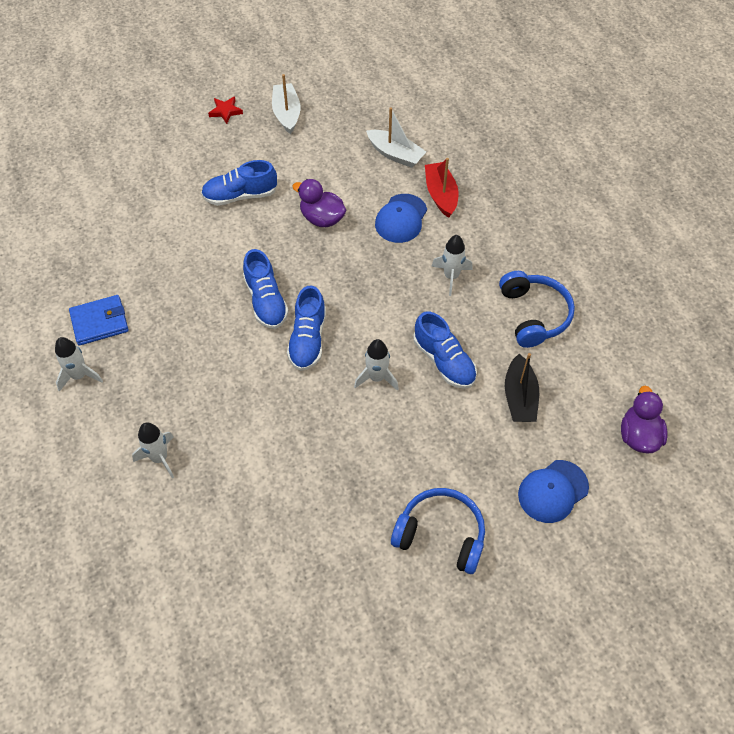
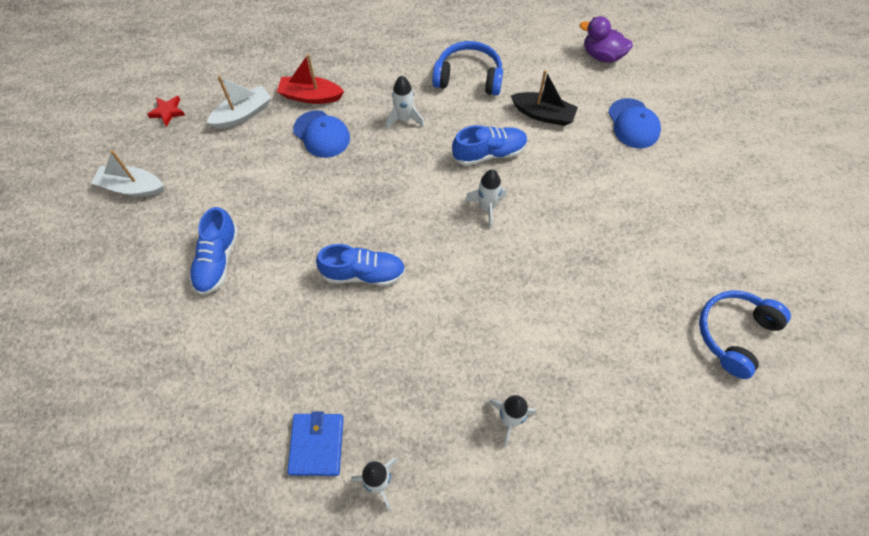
camera: 70 degrees left, 5 degrees up
red star [208,96,243,124] -> red star moved to [147,96,185,127]
blue shoe [287,285,326,371] -> none
purple duck [292,179,346,227] -> none
blue headphones [391,488,485,574] -> blue headphones moved to [699,290,791,379]

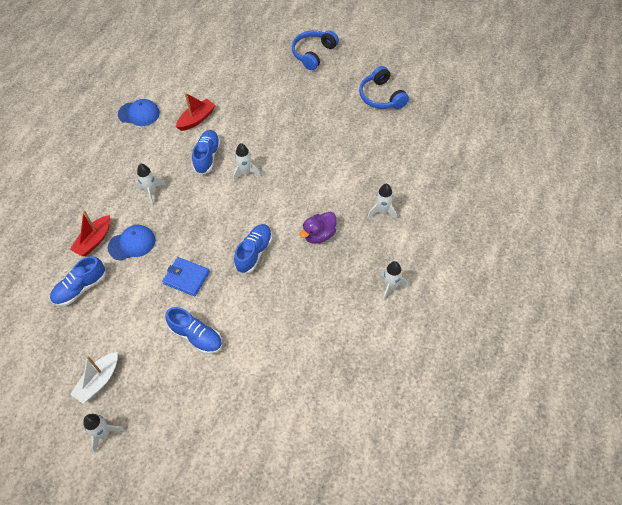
camera: 65 degrees left, 5 degrees down
red star [147,96,185,127] -> none
white boat [206,75,271,128] -> blue shoe [50,256,106,306]
blue wallet [287,412,344,476] -> blue wallet moved to [162,257,210,296]
blue headphones [432,41,503,96] -> blue headphones moved to [292,30,339,70]
black boat [511,70,578,126] -> red boat [176,93,216,131]
purple duck [580,16,633,63] -> purple duck moved to [300,212,337,244]
blue cap [608,98,661,149] -> blue cap moved to [118,99,160,126]
none -> white rocket [83,414,124,453]

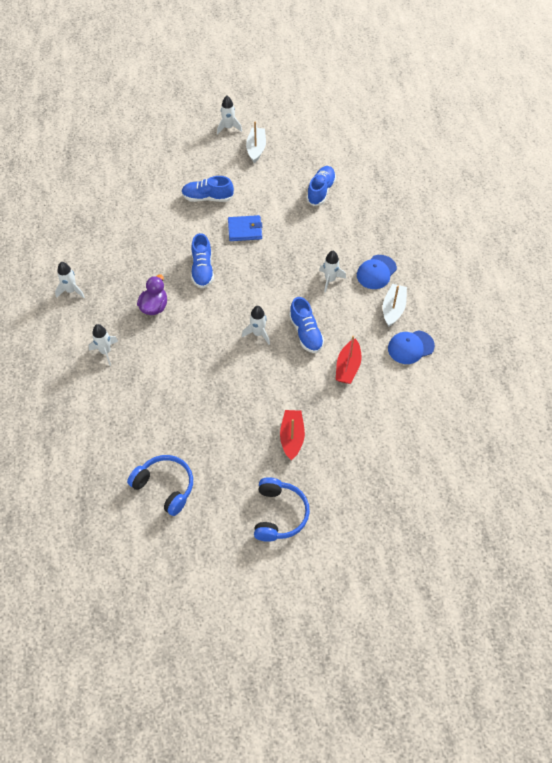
camera: 150 degrees right, 0 degrees up
red boat [70,210,110,256] -> red boat moved to [280,410,305,460]
blue cap [108,225,155,261] -> blue cap moved to [357,255,397,289]
none -> white boat [383,284,407,327]

